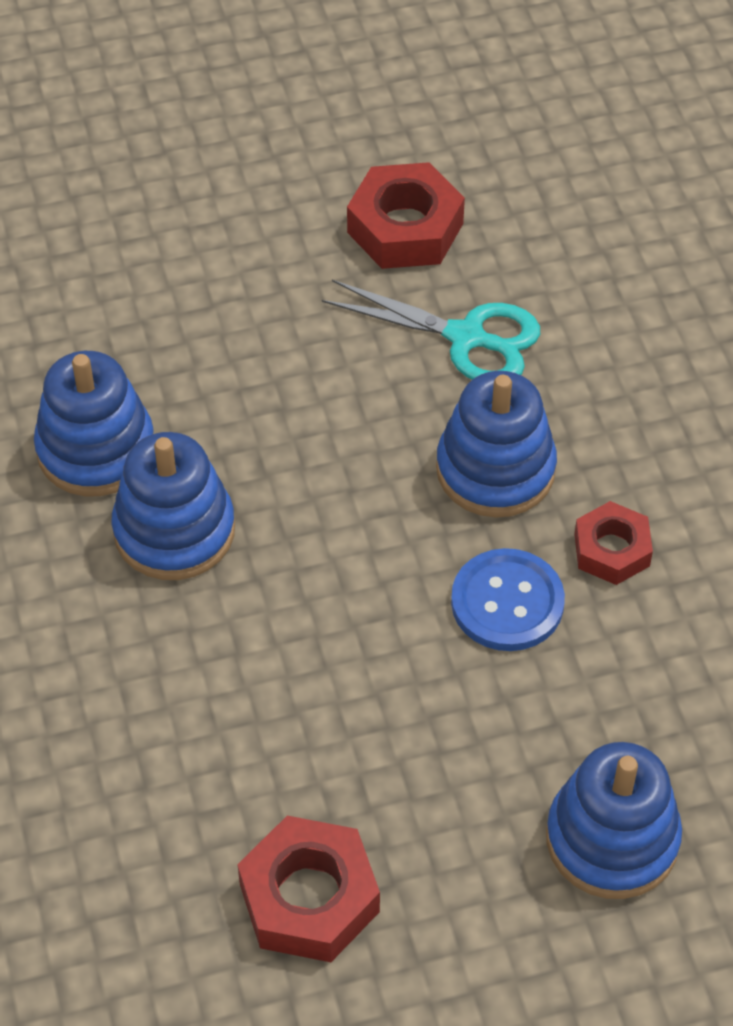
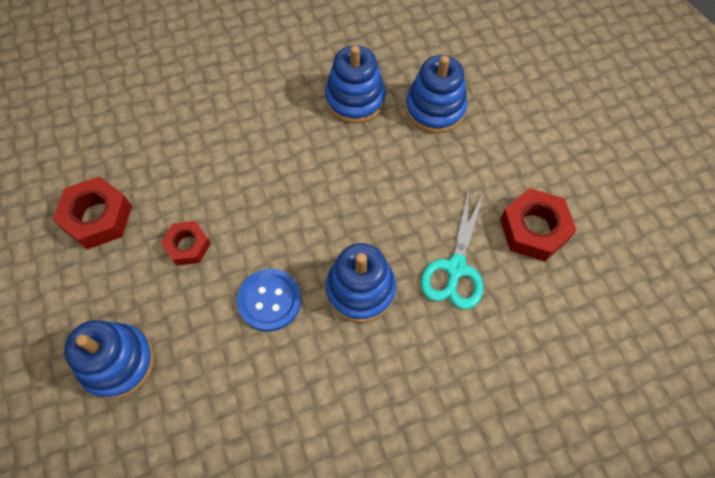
camera: 85 degrees right, 10 degrees up
blue stacking toy [112,432,235,580] -> blue stacking toy moved to [405,55,467,133]
red nut [574,501,653,585] -> red nut moved to [161,221,211,266]

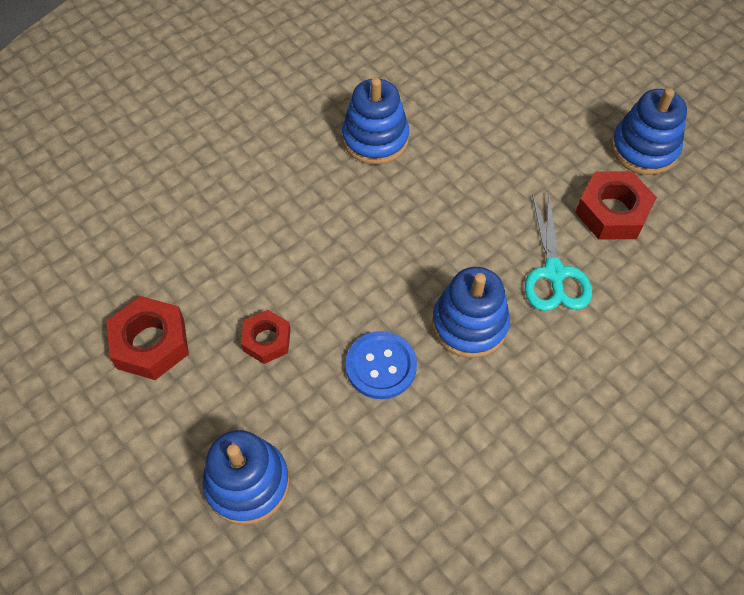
camera: 20 degrees left, 5 degrees down
blue stacking toy [405,55,467,133] -> blue stacking toy moved to [611,88,687,175]

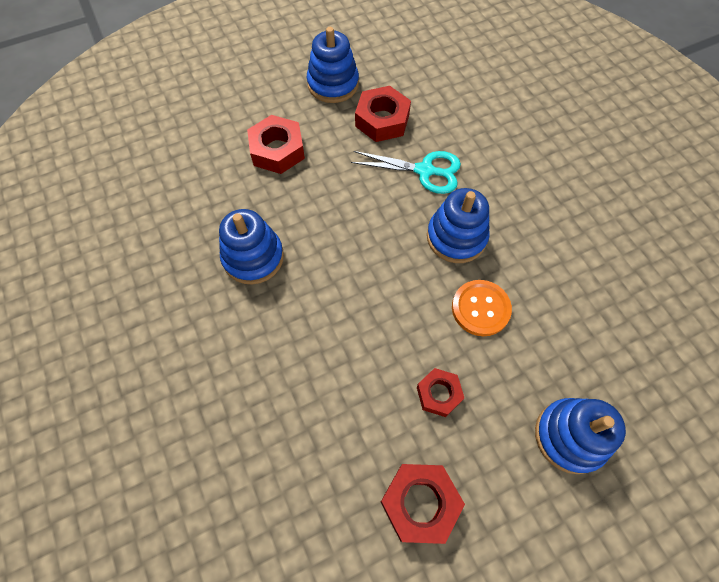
camera: 75 degrees left, 5 degrees up
blue button [346,331,417,399] -> orange button [452,280,512,336]
none -> red nut [247,115,305,174]

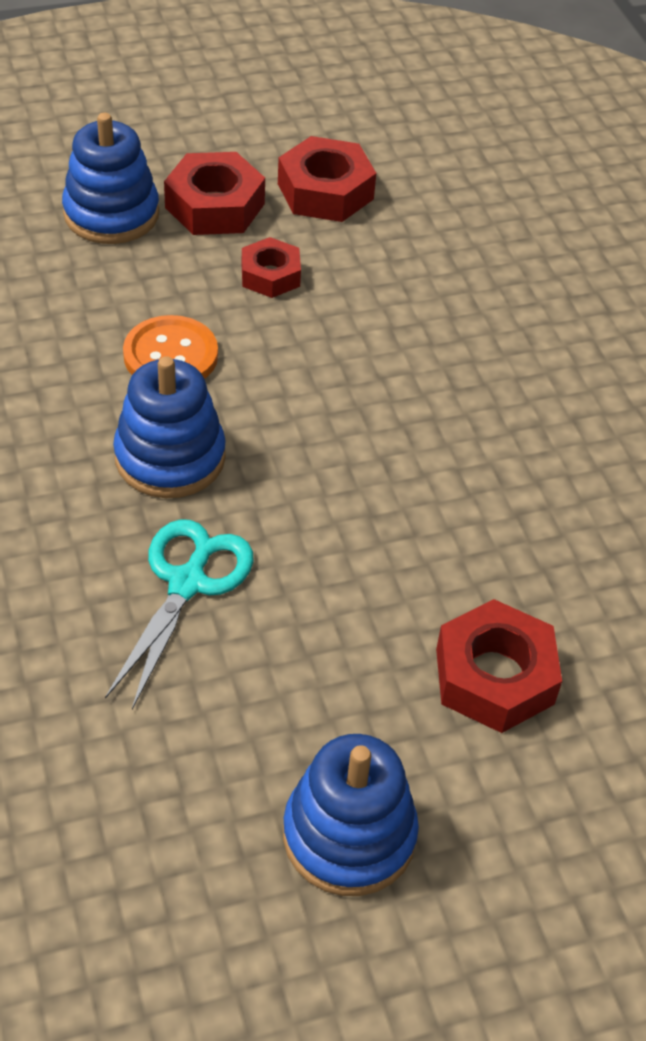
camera: 175 degrees left, 15 degrees down
blue stacking toy [219,209,284,285] -> none
turquoise scissors [351,151,461,194] -> turquoise scissors turned 90 degrees clockwise [105,519,254,709]
red nut [355,86,411,142] -> red nut moved to [164,152,265,235]

